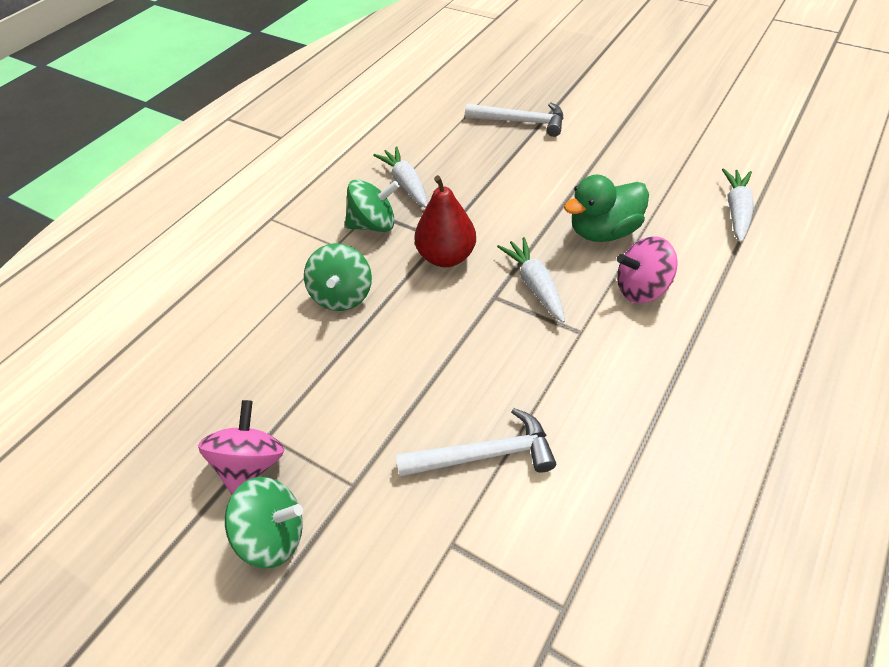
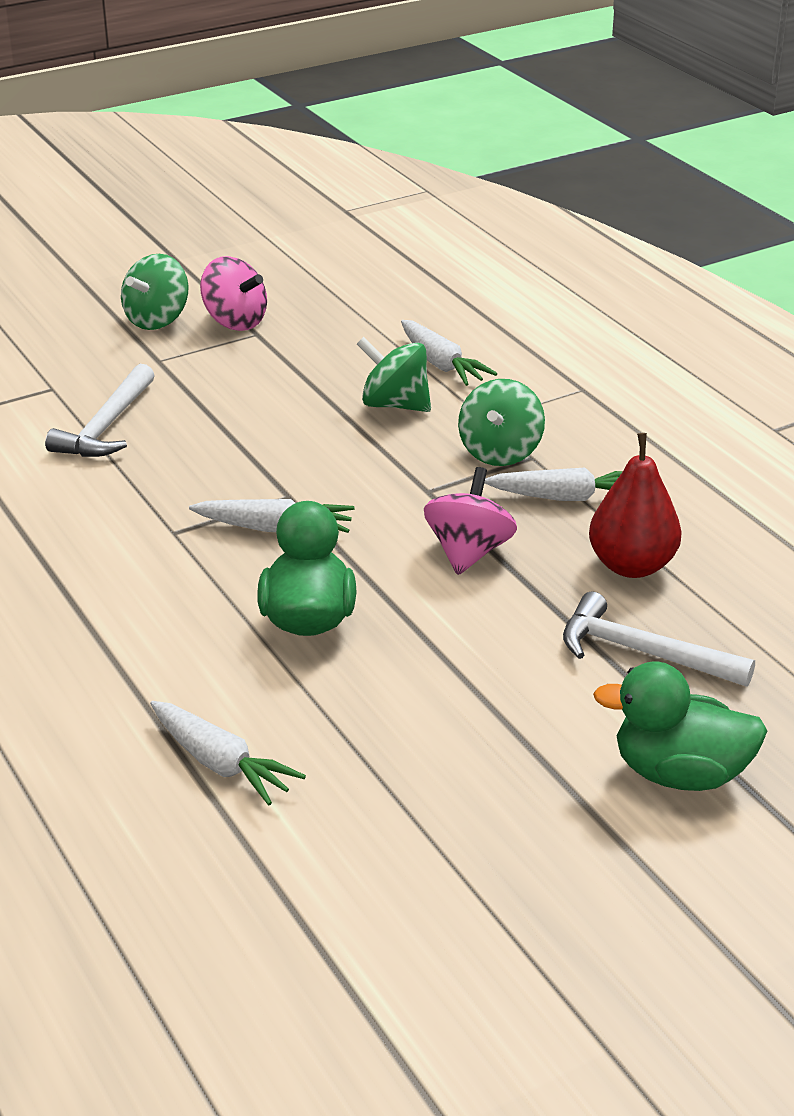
camera: 115 degrees right, 15 degrees down
red pear [414,175,476,267] -> red pear moved to [589,433,682,578]
white hammer [465,102,563,137] -> white hammer turned 75 degrees clockwise [563,592,755,687]
pink spinning top [617,236,678,303] -> pink spinning top moved to [424,467,517,575]
none -> white carrot [401,320,497,386]
none -> green duck [593,662,767,791]

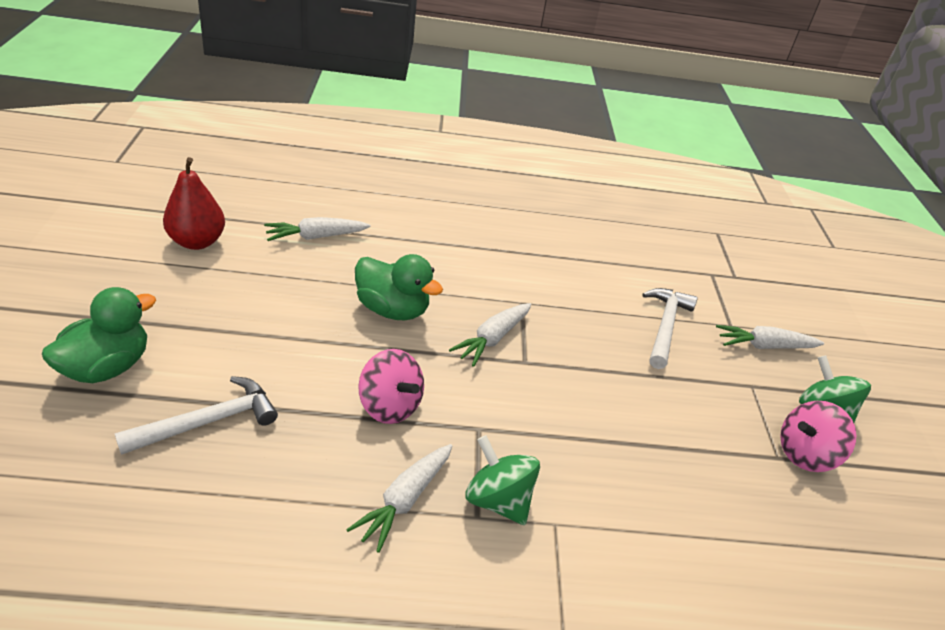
camera: 115 degrees right, 5 degrees up
white hammer [45,364,155,457] -> white hammer turned 60 degrees clockwise [642,288,697,369]
green spinning top [357,337,431,412] -> none
white carrot [401,320,497,386] -> white carrot moved to [716,325,824,349]
red pear [589,433,682,578] -> red pear moved to [163,157,225,250]

